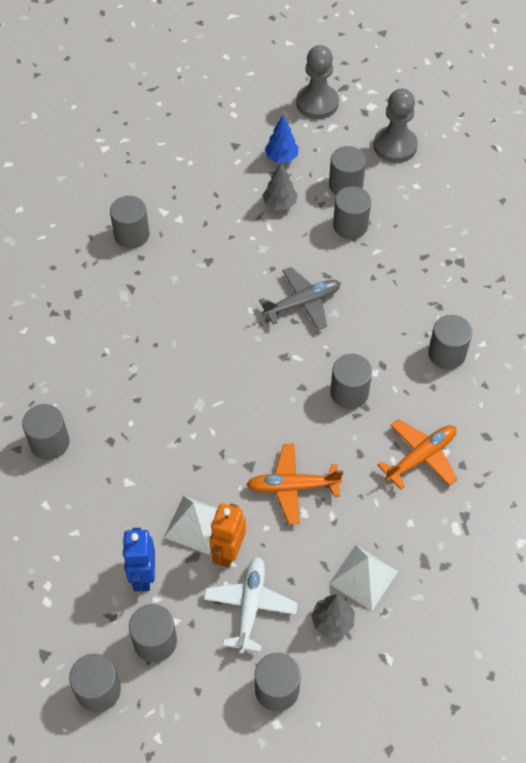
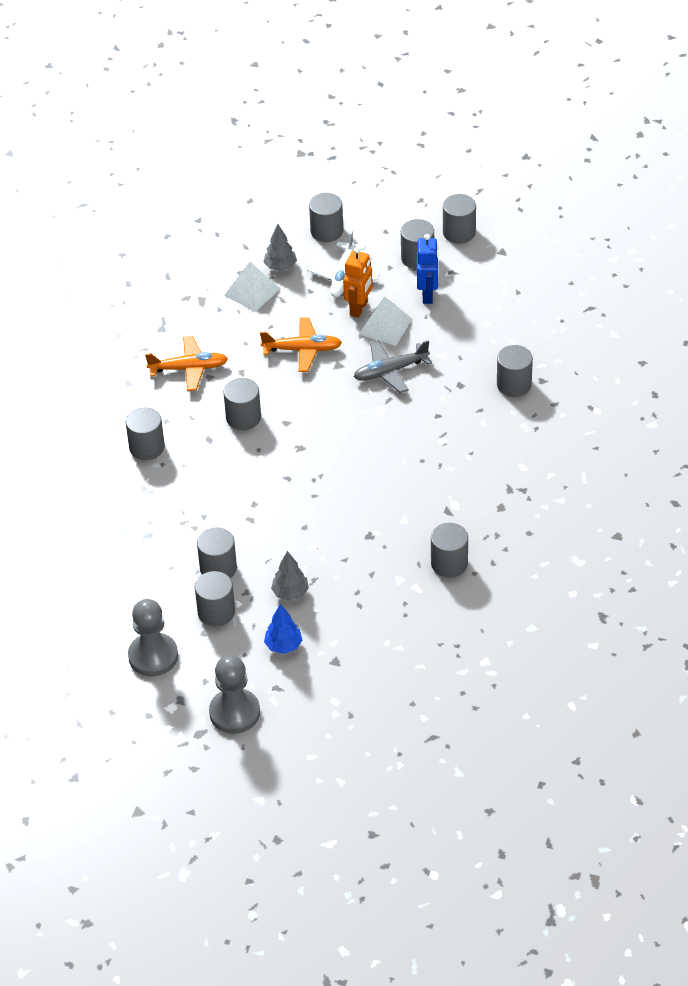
camera: 175 degrees left, 10 degrees down
grey plane [259,267,341,330] -> grey plane moved to [354,340,432,393]
orange plane [377,419,457,490] -> orange plane turned 150 degrees counterclockwise [145,336,228,391]

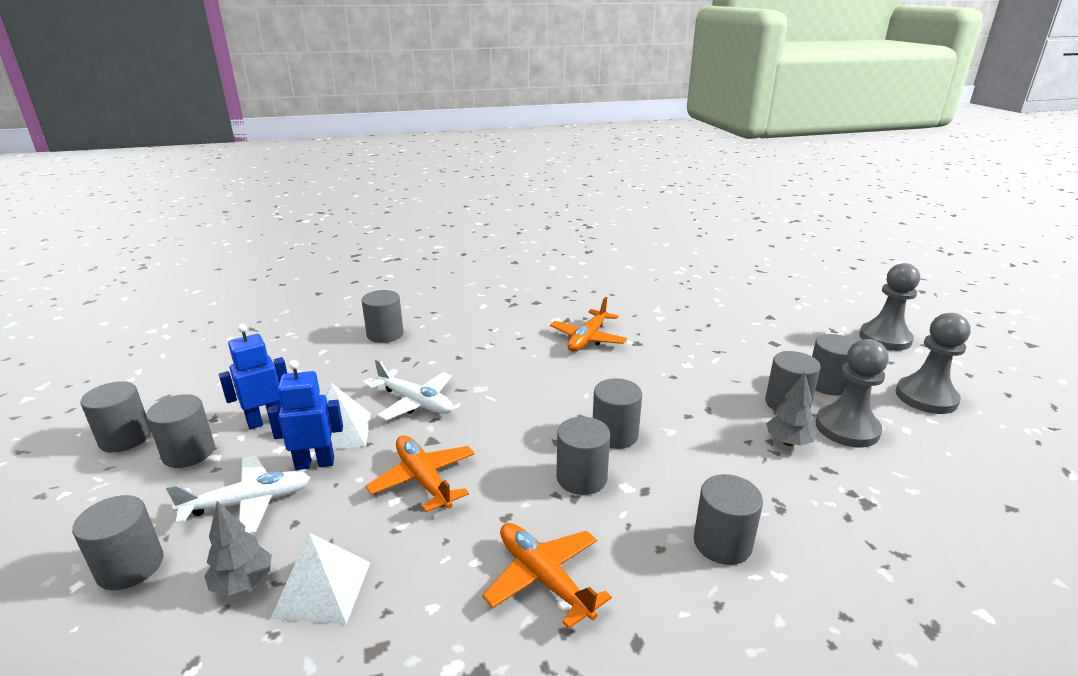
camera: 125 degrees left, 20 degrees down
blue tree [264,604,302,654] -> none
grey tree [271,551,309,601] -> grey tree moved to [766,372,817,446]
orange robot [343,247,373,318] -> blue robot [267,360,343,470]
grey plane [354,340,432,393] -> white plane [367,359,453,421]
grey cylinder [431,523,468,578] -> grey cylinder moved to [593,378,642,449]
none -> orange plane [550,297,627,351]
none -> grey pawn [815,339,889,448]

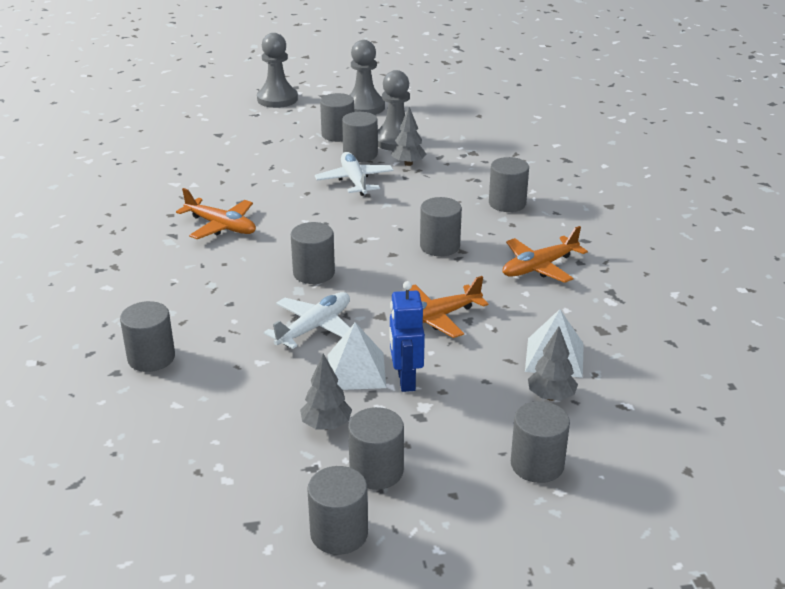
camera: 85 degrees left, 5 degrees up
white plane [166,455,311,534] -> white plane moved to [315,152,394,196]
blue robot [219,324,287,429] -> grey tree [300,354,352,430]
grey cylinder [593,378,642,449] -> grey cylinder moved to [291,222,335,284]

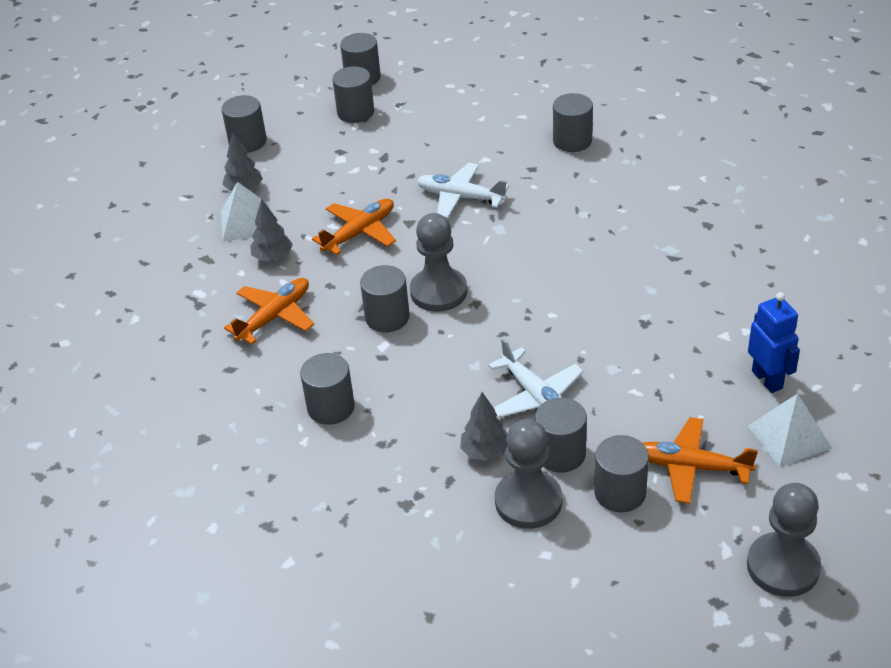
camera: 165 degrees right, 10 degrees up
orange plane [176,188,256,239] -> orange plane moved to [643,417,758,504]
white plane [264,292,350,349] -> white plane turned 90 degrees clockwise [417,163,509,218]
grey cylinder [291,222,335,284] -> none
grey tree [300,354,352,430] -> grey tree moved to [250,199,293,261]
white pyramid [328,322,386,390] -> white pyramid moved to [748,393,832,467]
grey pawn [350,40,385,115] -> grey pawn moved to [410,213,468,312]
blue robot [390,281,425,392] -> blue robot moved to [748,292,800,393]

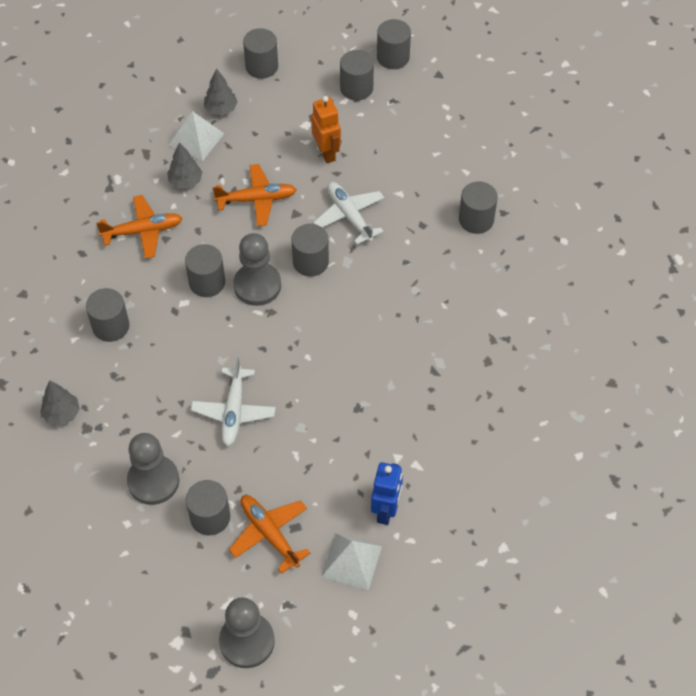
camera: 35 degrees right, 15 degrees up
grey tree [460,392,507,461] -> grey tree moved to [40,381,80,426]
grey cylinder [535,397,587,473] -> grey cylinder moved to [292,224,329,276]
none -> orange robot [311,96,341,163]

